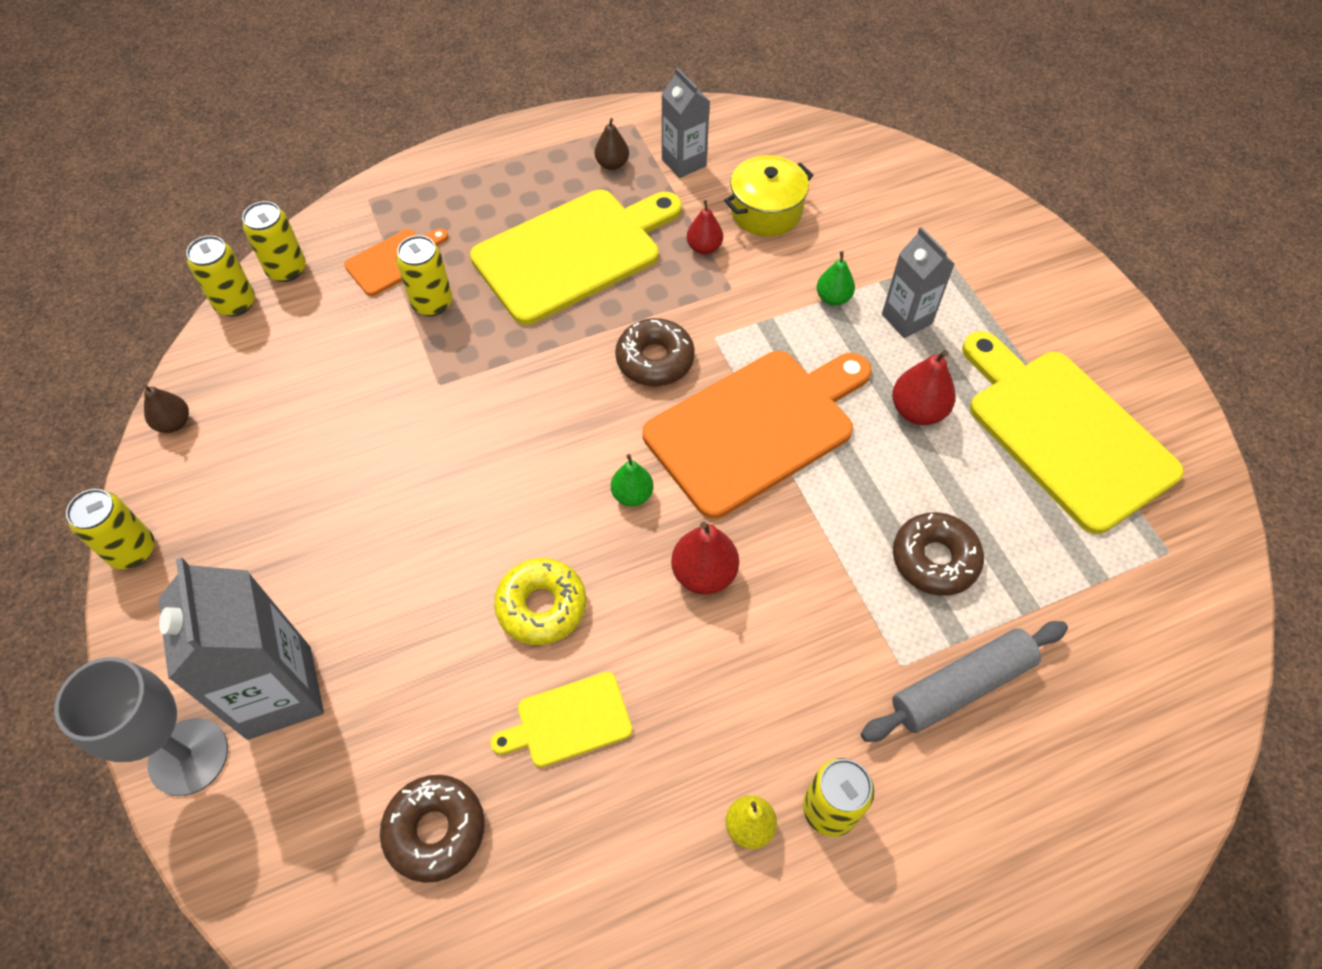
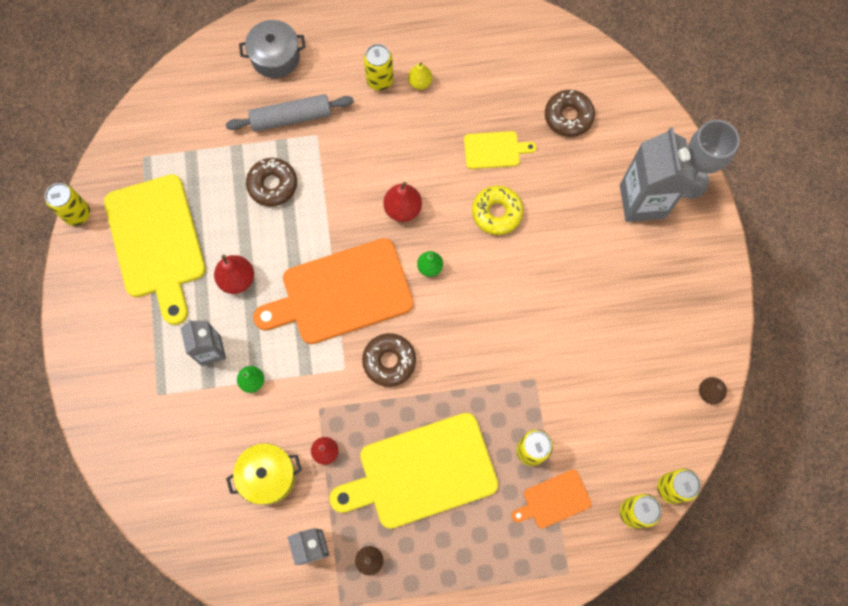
camera: 165 degrees left, 15 degrees up
yellow can [66,489,155,570] -> yellow can moved to [45,183,90,226]
none -> grey pot [239,20,305,78]

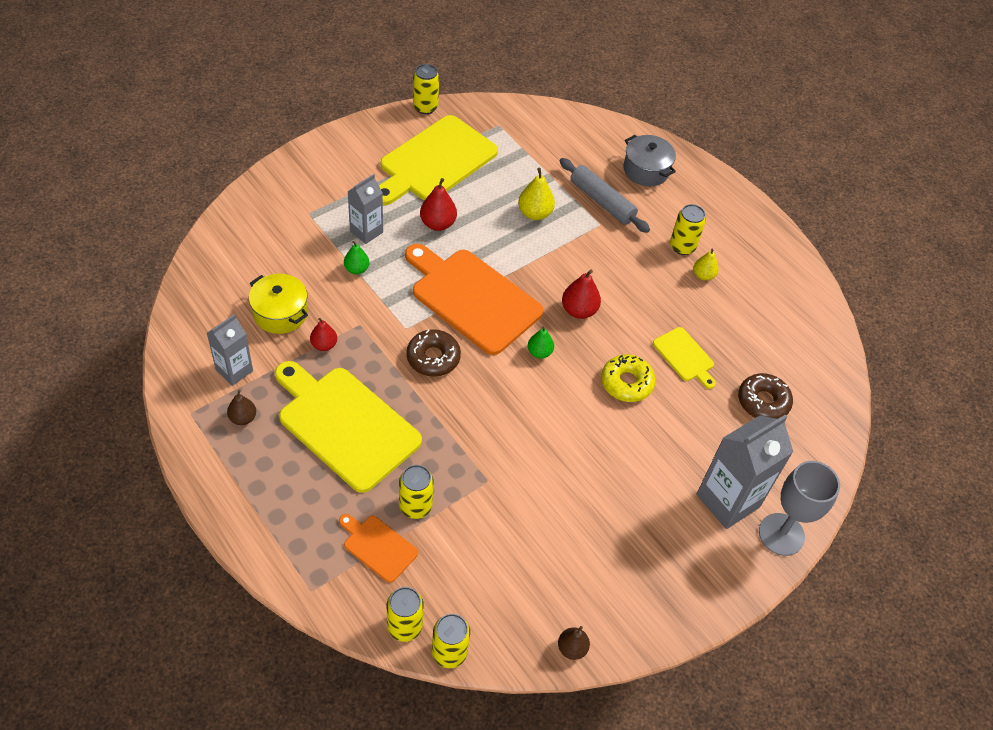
camera: 55 degrees right, 20 degrees down
brown donut [246,158,297,207] -> yellow pear [518,168,555,220]

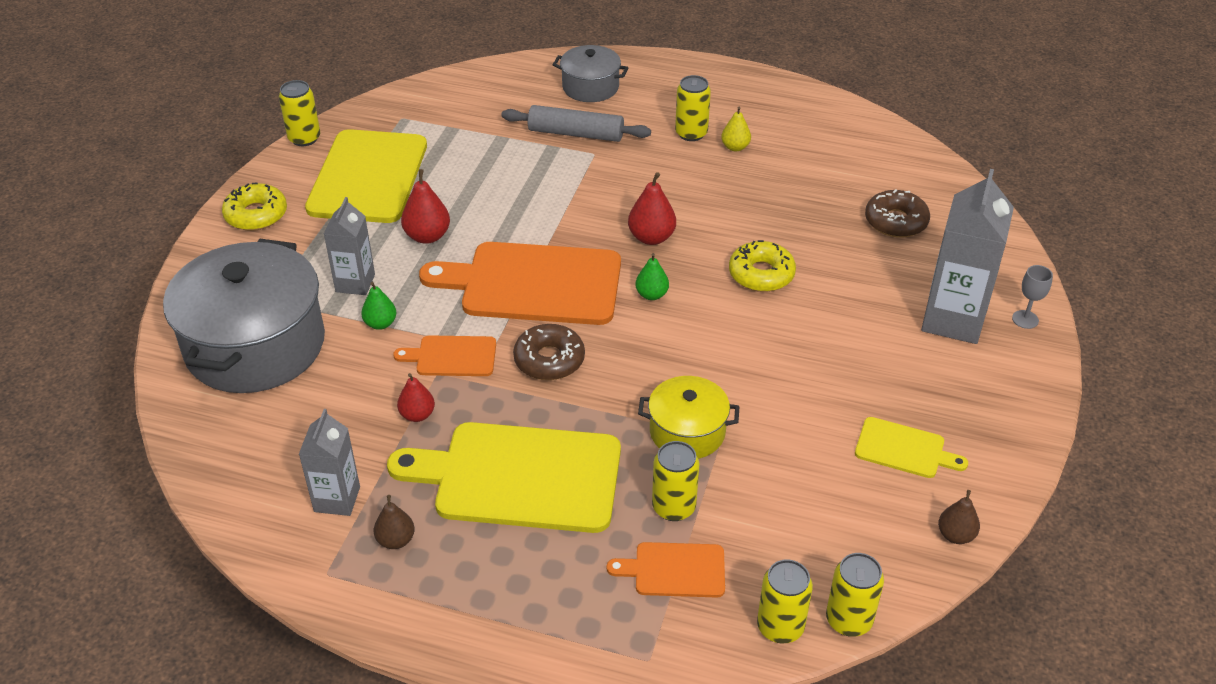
camera: 30 degrees left, 10 degrees down
yellow pot [249,274,308,334] -> yellow pot moved to [638,376,740,459]
yellow pear [518,168,555,220] -> none
yellow cutting board [653,327,716,389] -> yellow cutting board moved to [855,417,968,478]
grey goblet [759,461,840,556] -> grey goblet [1012,265,1053,329], size x0.48
none -> grey pot [163,239,325,393]
none -> yellow donut [222,183,287,231]
none -> orange cutting board [393,335,496,376]

